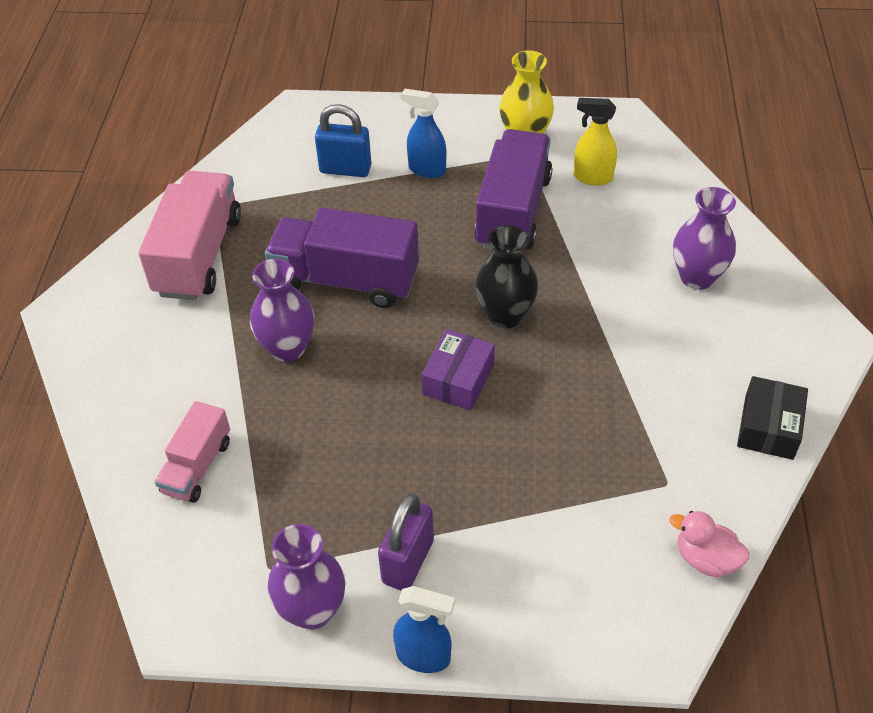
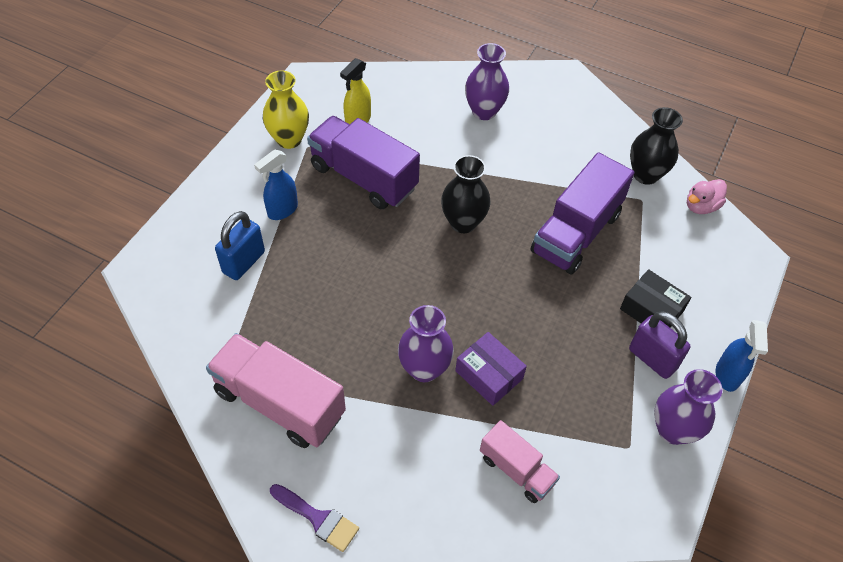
camera: 70 degrees left, 5 degrees up
purple truck [265,208,419,308] -> purple truck moved to [530,152,635,275]
blue spray bottle [393,586,455,673] -> blue spray bottle turned 150 degrees clockwise [716,320,768,392]
purple box [421,329,495,410] -> purple box moved to [455,332,527,406]
black box [737,376,808,460] -> black box moved to [620,269,691,328]
none -> purple brush [270,484,359,552]
none -> black vase [630,107,683,185]

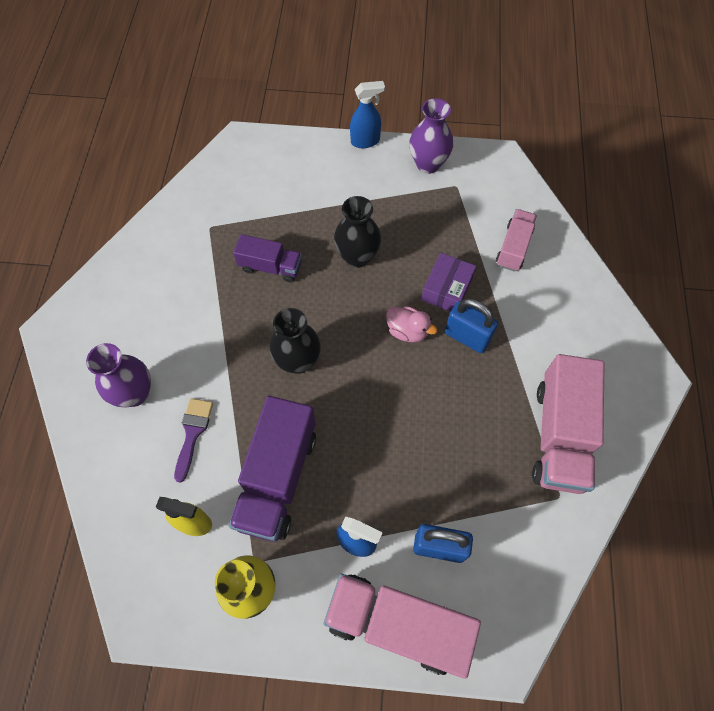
camera: 110 degrees left, 10 degrees up
purple brush [270,484,359,552] -> purple brush moved to [174,398,213,483]
purple vase [398,305,454,382] -> blue padlock [445,298,498,353]
purple truck [530,152,635,275] -> purple truck [233,234,302,283], size x0.57
black box [620,269,691,328] -> none
purple padlock [629,312,691,379] -> none
black vase [630,107,683,185] -> black vase moved to [334,196,381,268]
pink duck [687,179,727,214] -> pink duck moved to [386,306,437,343]
none -> pink truck [324,574,481,679]

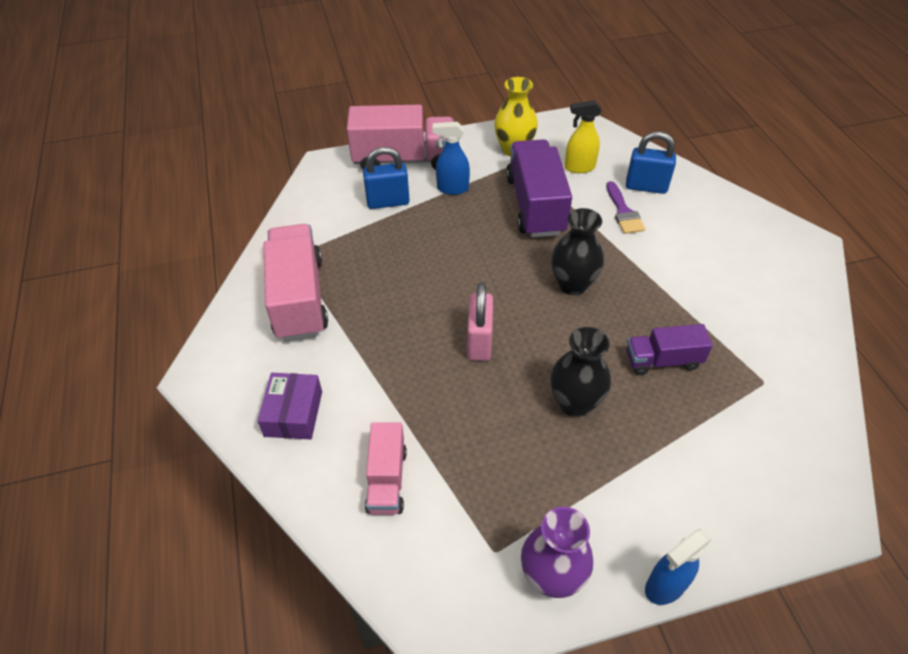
camera: 160 degrees right, 15 degrees down
purple vase [86,343,151,407] -> none
pink duck [386,306,437,343] -> pink padlock [467,283,493,361]
purple box [421,253,476,312] -> purple box moved to [257,373,322,440]
blue padlock [445,298,498,353] -> blue padlock moved to [626,131,676,194]

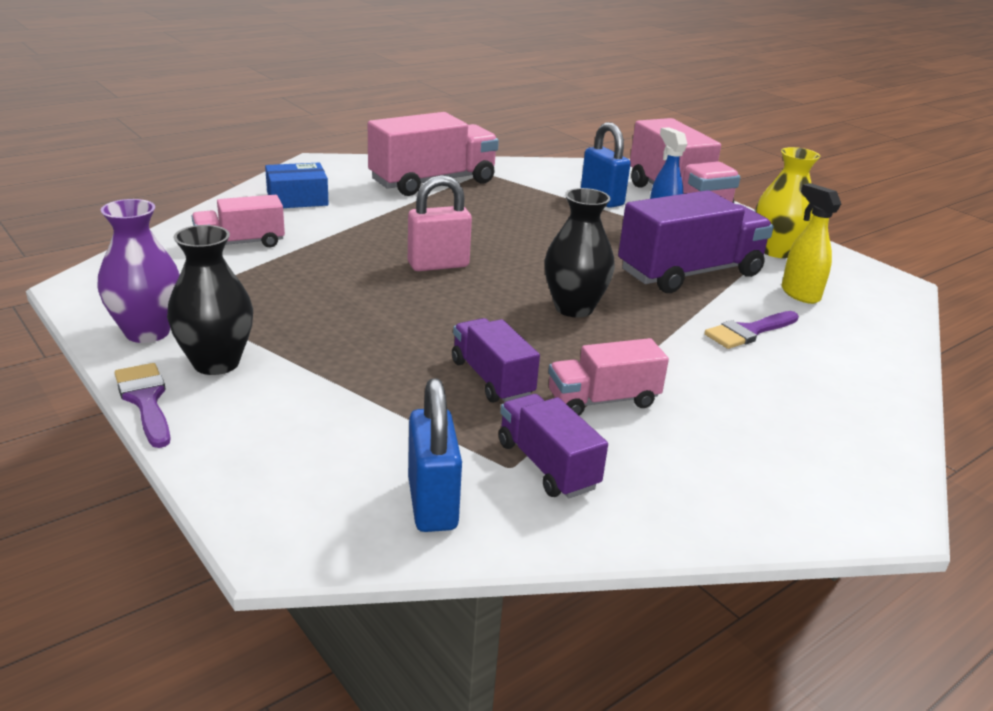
camera: 65 degrees right, 20 degrees down
purple box [257,373,322,440] -> blue box [265,163,329,208]
black vase [550,327,611,417] -> black vase moved to [167,225,253,375]
blue padlock [626,131,676,194] -> blue padlock moved to [408,378,462,532]
blue spray bottle [645,529,712,605] -> purple brush [115,363,170,448]
none -> purple truck [499,394,608,498]
none -> pink truck [548,338,669,415]

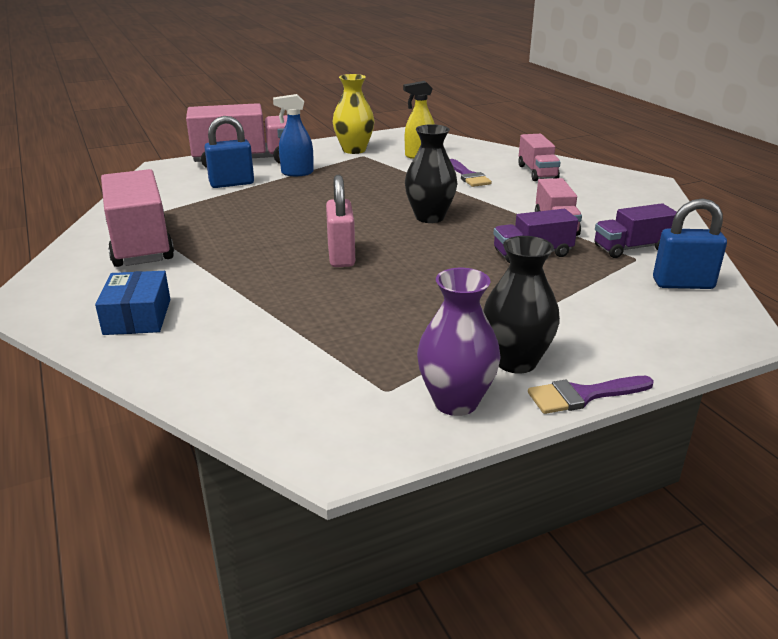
camera: 75 degrees left, 0 degrees up
pink truck [192,195,285,247] -> pink truck moved to [518,134,561,181]
purple truck [618,190,774,293] -> none

